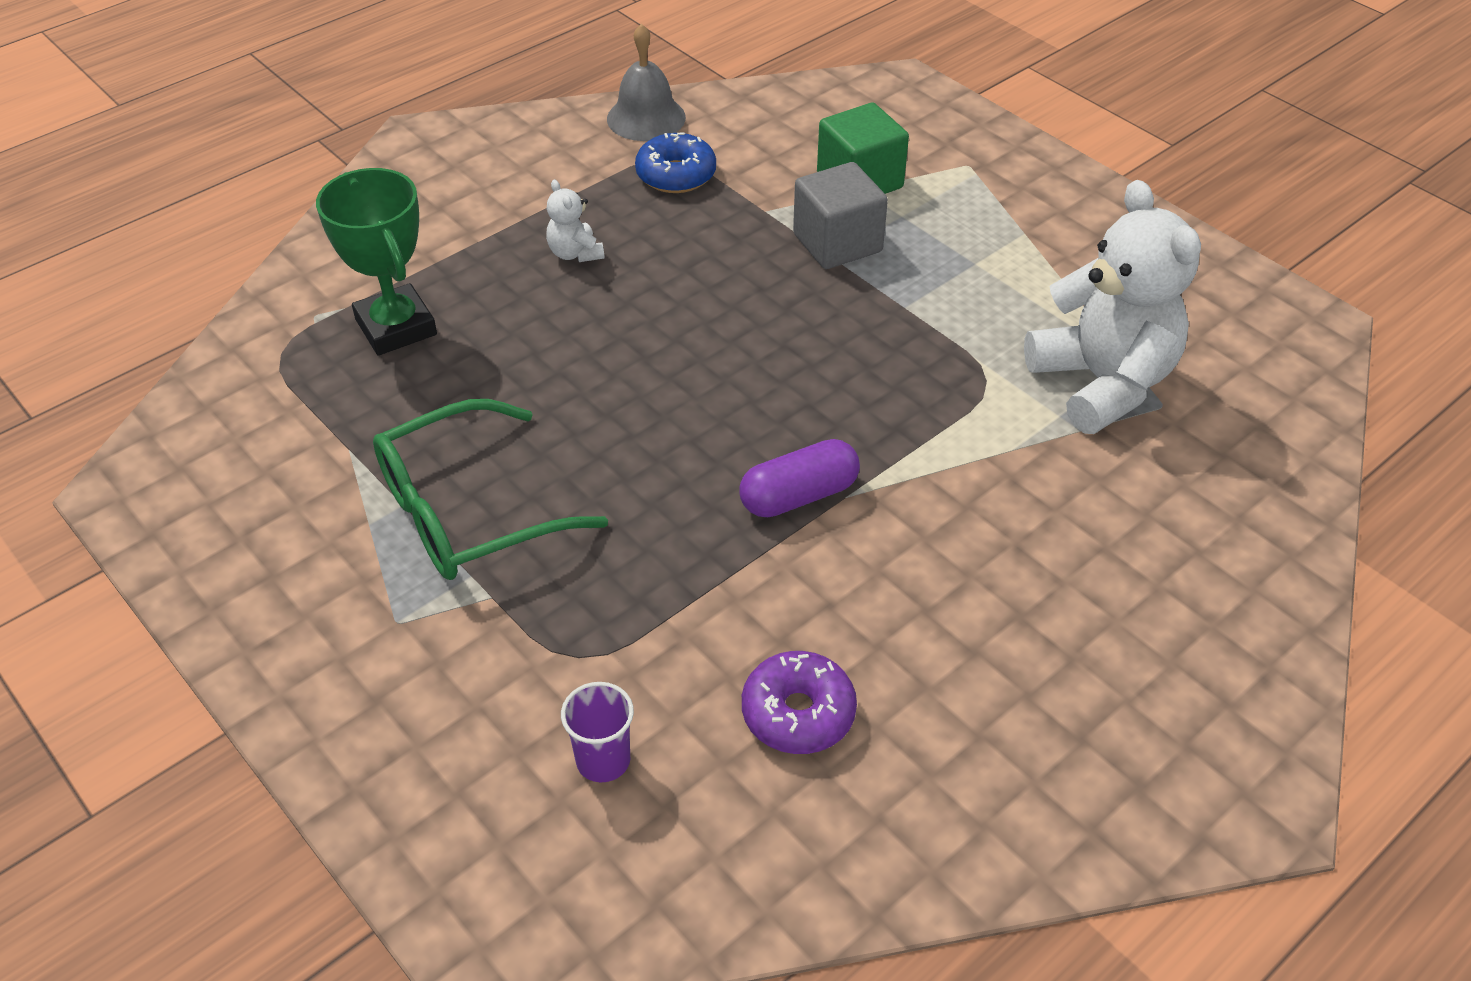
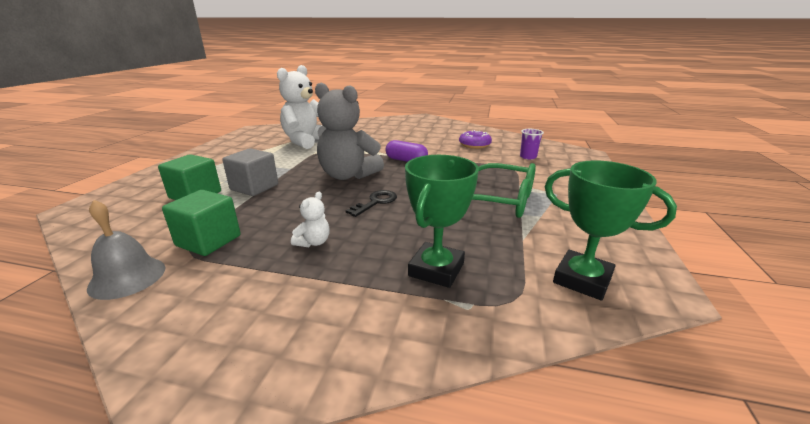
camera: 125 degrees left, 20 degrees down
blue donut [635,132,716,193] -> green cube [162,190,241,256]
none -> grey teddy bear [315,83,384,180]
none -> black key [345,190,397,217]
none -> green trophy [544,160,677,301]

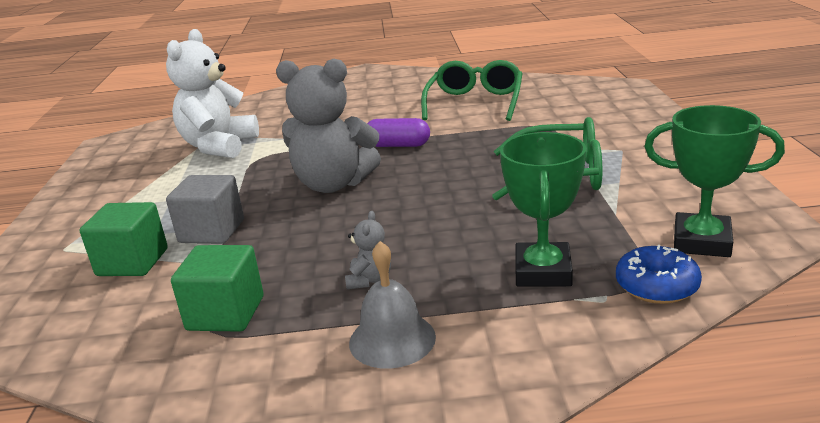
camera: 15 degrees left, 0 degrees up
grey bell [87,200,165,300] -> grey bell moved to [349,241,436,369]
white teddy bear [291,192,330,247] -> grey teddy bear [345,211,391,289]
black key [345,190,397,217] -> none
purple donut [459,130,492,149] -> green glasses [421,60,523,121]
purple cup [520,129,544,160] -> none
none -> blue donut [616,245,702,304]

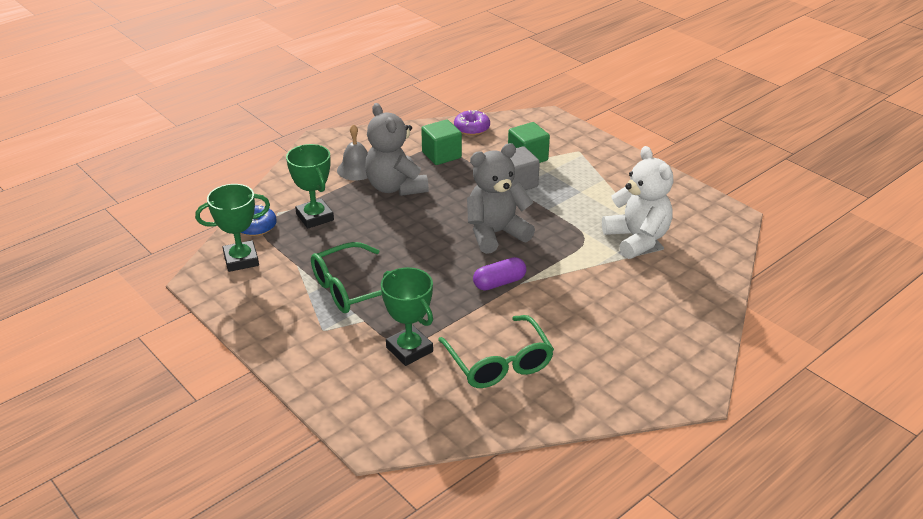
camera: 140 degrees right, 10 degrees up
grey teddy bear [345,211,391,289] -> grey teddy bear [365,103,429,196], size x2.37
none -> green trophy [381,267,433,366]
none -> purple donut [454,110,490,135]

